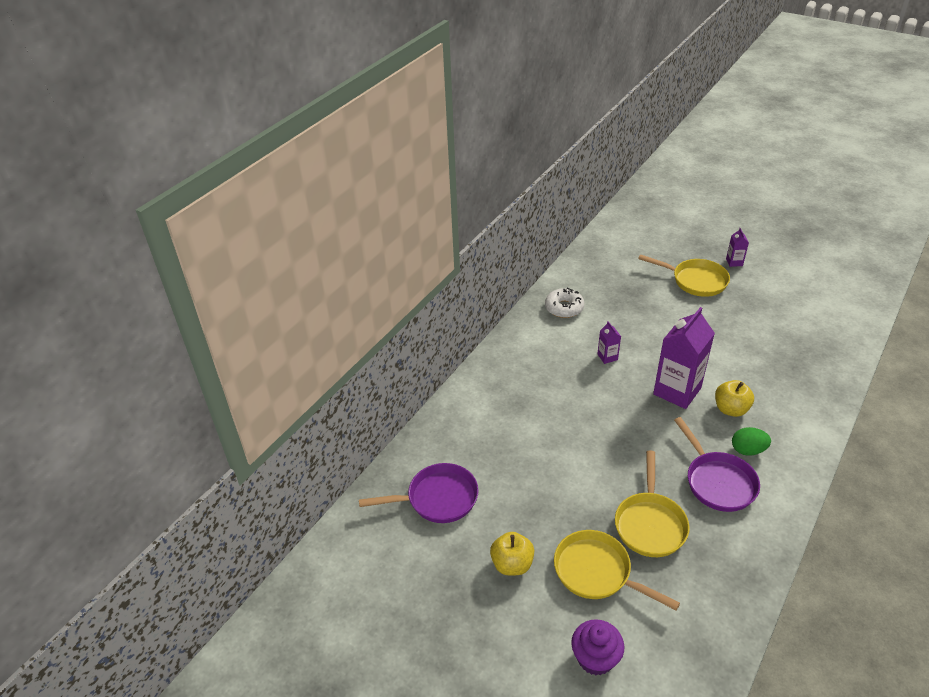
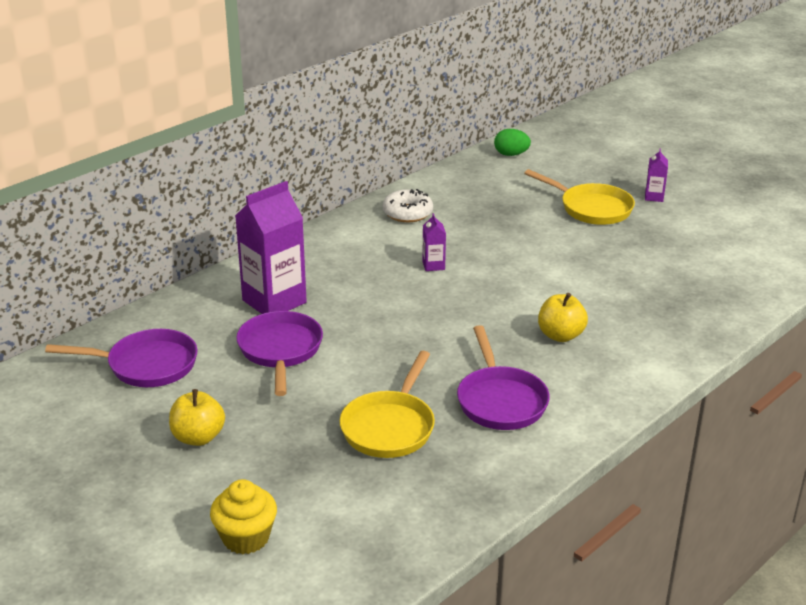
camera: 10 degrees right, 10 degrees down
yellow pan [554,530,680,610] -> none
purple cupcake [571,619,624,675] -> yellow cupcake [210,479,277,554]
purple carton [653,307,715,409] -> purple carton moved to [235,181,307,314]
green egg [732,427,771,456] -> green egg moved to [494,129,531,156]
none -> purple pan [236,311,323,396]

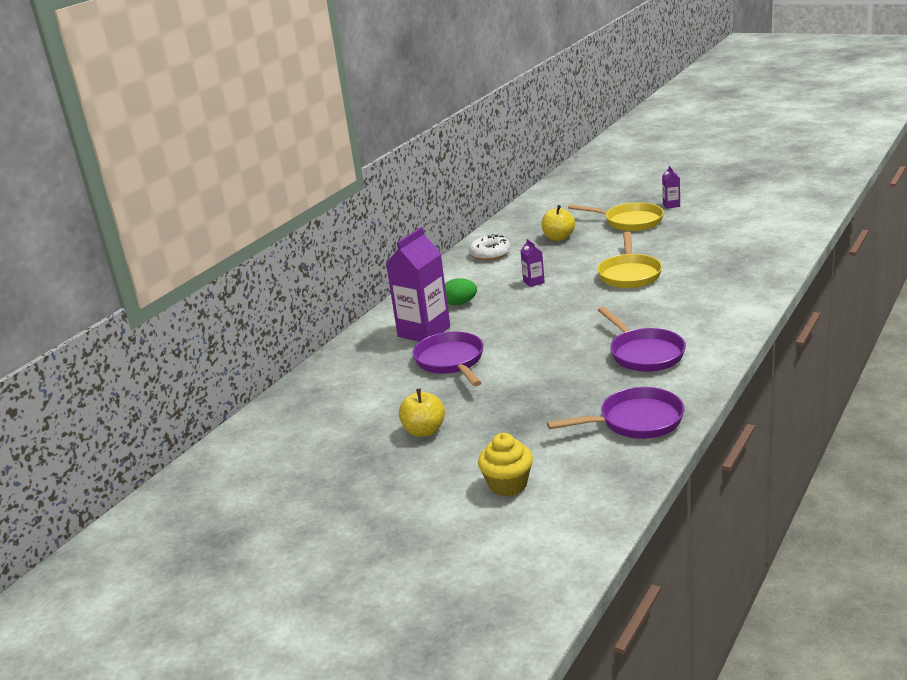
camera: 10 degrees left, 5 degrees down
purple pan [45,329,197,387] -> purple pan moved to [547,387,685,439]
yellow pan [340,351,435,458] -> yellow pan moved to [597,232,662,288]
green egg [494,129,531,156] -> green egg moved to [445,278,477,305]
yellow apple [538,293,588,342] -> yellow apple moved to [542,205,575,241]

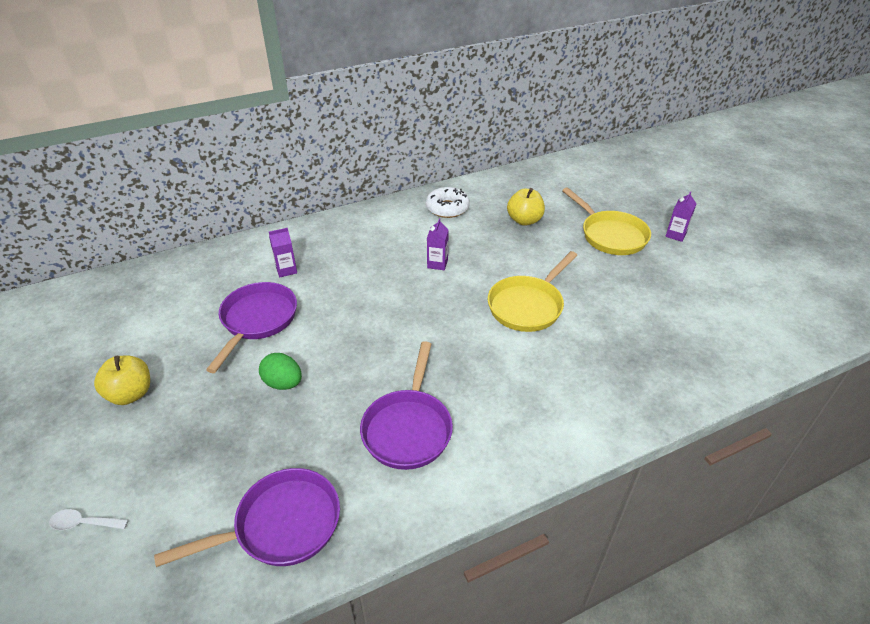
camera: 30 degrees right, 15 degrees up
purple carton [386,227,450,342] -> purple carton [269,228,297,277], size x0.45
green egg [445,278,477,305] -> green egg moved to [259,353,302,390]
yellow cupcake [478,433,533,496] -> white spoon [49,509,128,530]
purple pan [547,387,685,439] -> purple pan turned 45 degrees counterclockwise [154,468,340,567]

